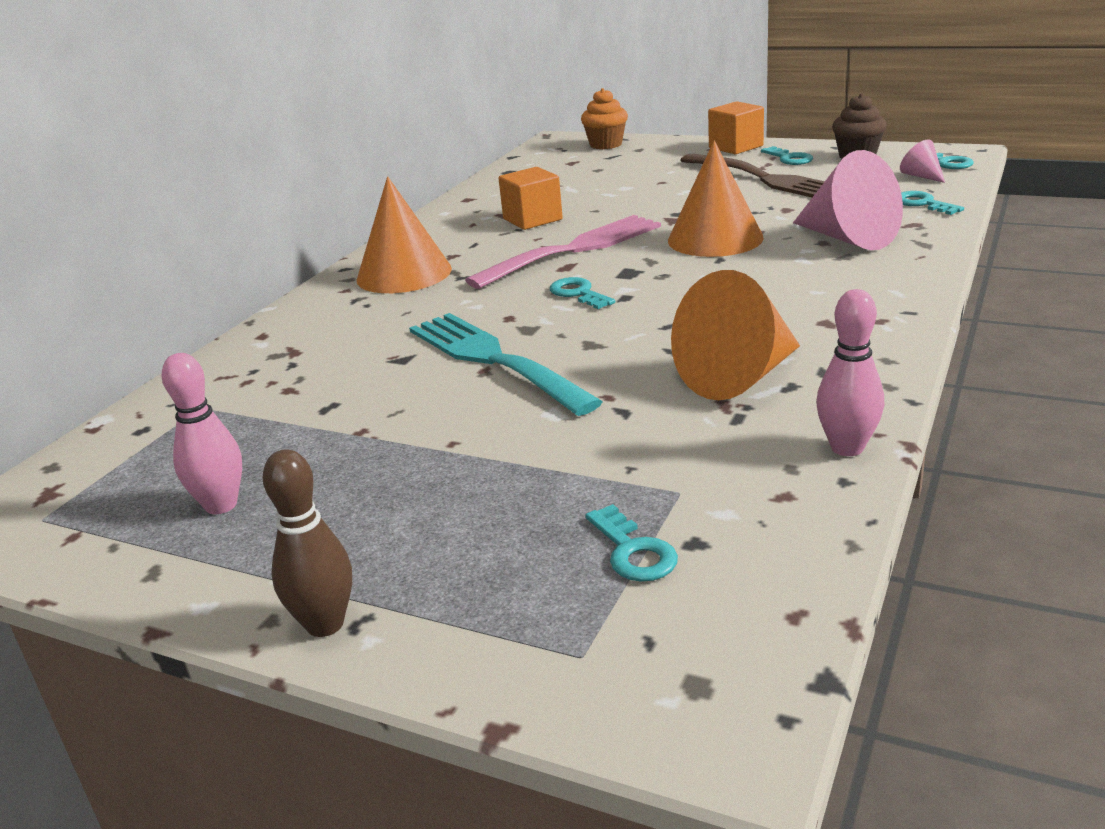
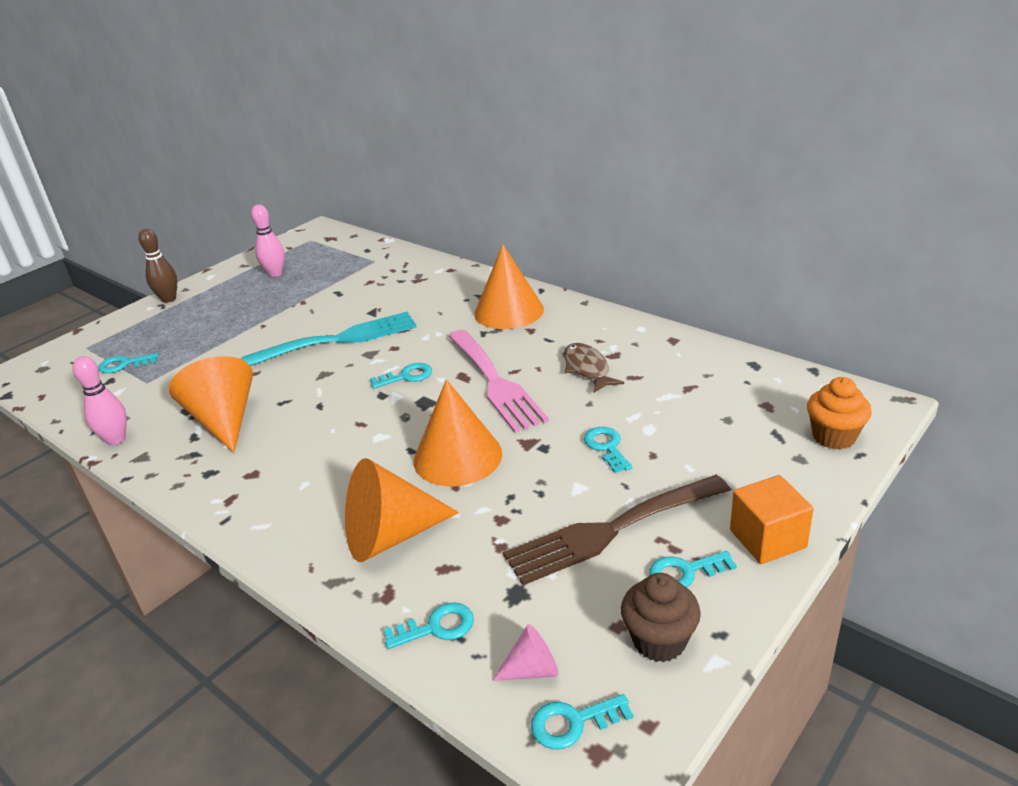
camera: 105 degrees right, 5 degrees up
orange cube [499,167,563,230] -> brown fish [564,343,624,392]
pink cone [793,150,903,250] -> orange cone [345,458,459,562]
none -> turquoise key [584,427,632,473]

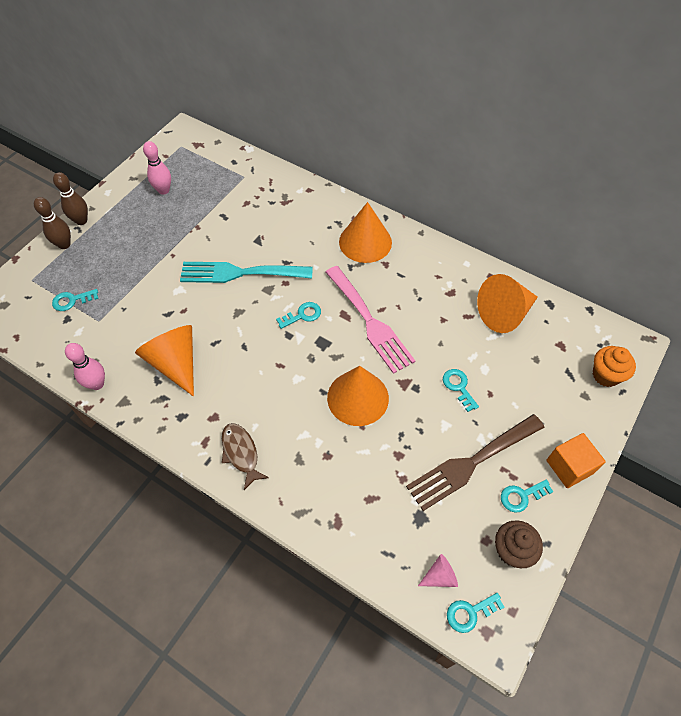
camera: 10 degrees left, 25 degrees up
turquoise fork [242,312,416,366] -> turquoise fork turned 150 degrees counterclockwise [180,262,313,283]
orange cone [345,458,459,562] -> orange cone moved to [477,274,538,333]
turquoise key [383,602,474,649] -> none
brown fish [564,343,624,392] -> brown fish moved to [222,423,269,490]
none -> brown bowling pin [34,197,71,249]

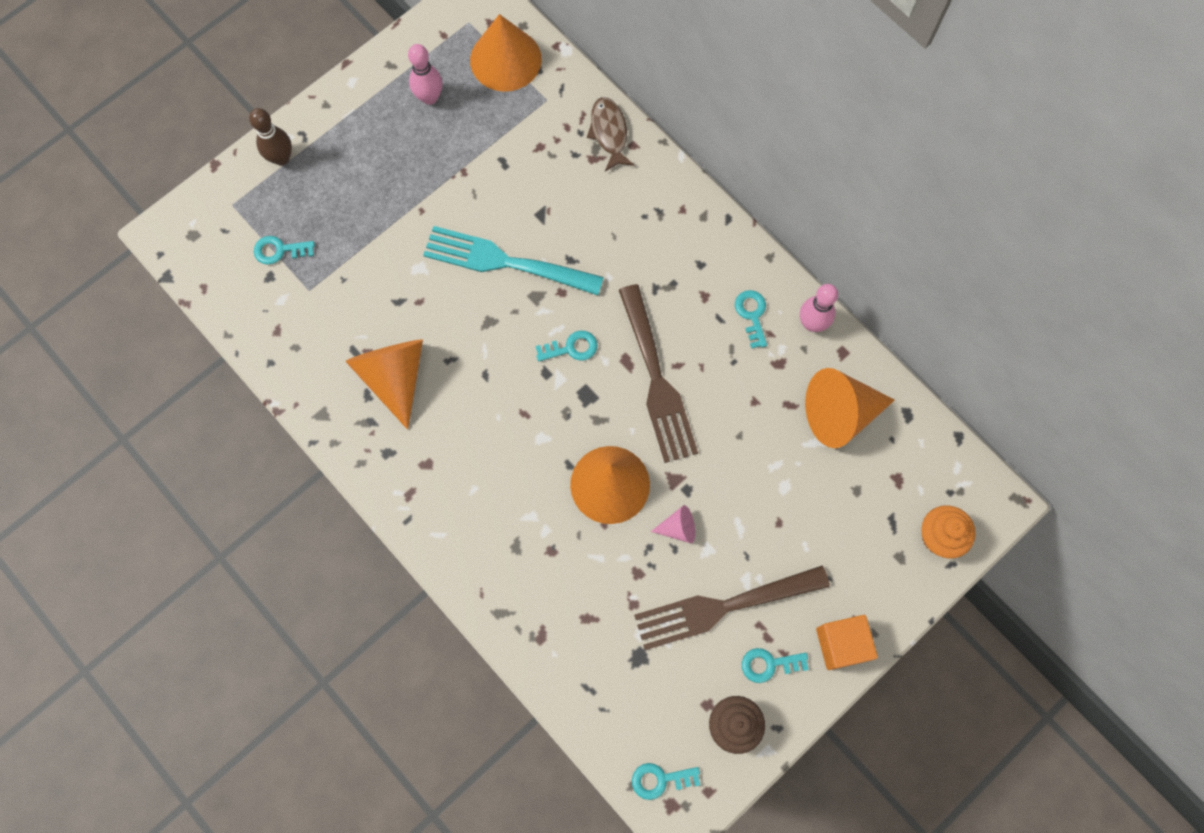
camera: 15 degrees right, 15 degrees up
brown bowling pin [53,172,88,225] -> none
pink bowling pin [65,343,105,390] -> pink bowling pin moved to [800,284,838,332]
brown fish [222,423,269,490] -> brown fish moved to [587,97,635,171]
pink fork [326,266,415,374] -> brown fork [619,284,698,463]
orange cone [339,202,392,263] -> orange cone moved to [470,14,542,92]
pink cone [418,554,458,587] -> pink cone moved to [651,505,695,543]
turquoise key [443,369,479,412] -> turquoise key moved to [735,290,767,349]

